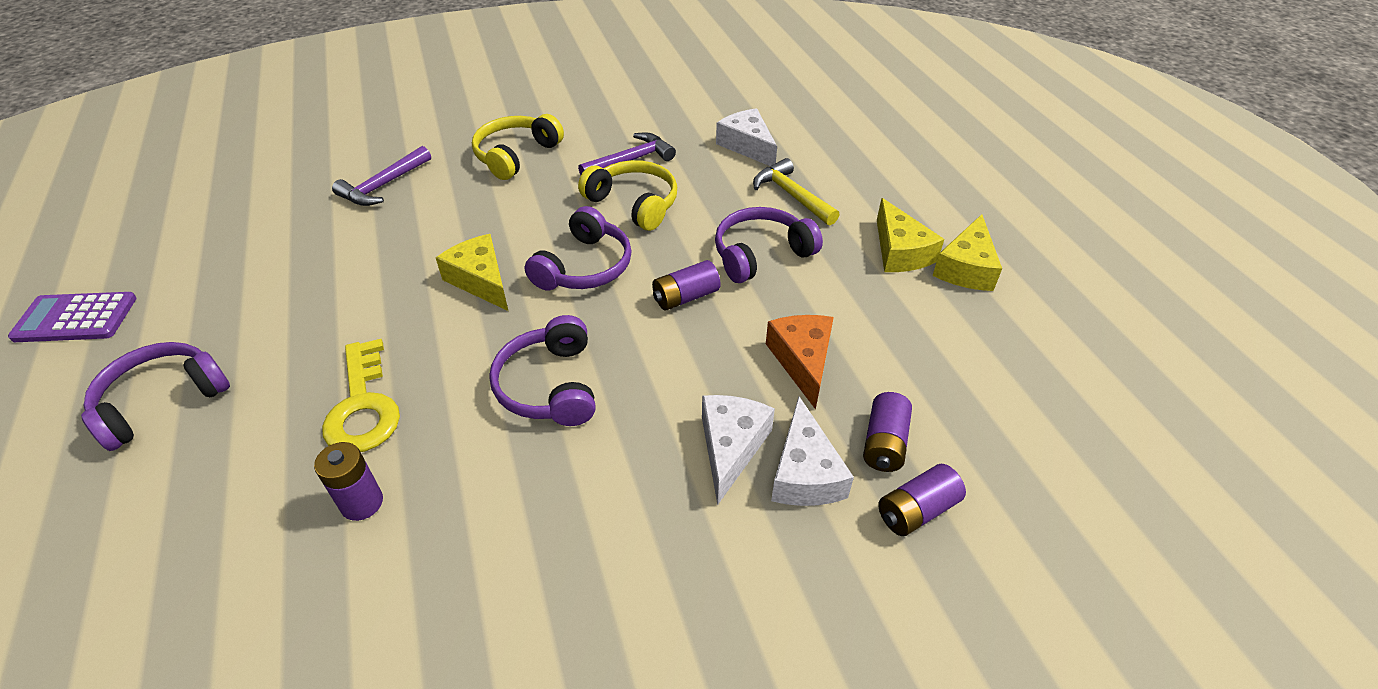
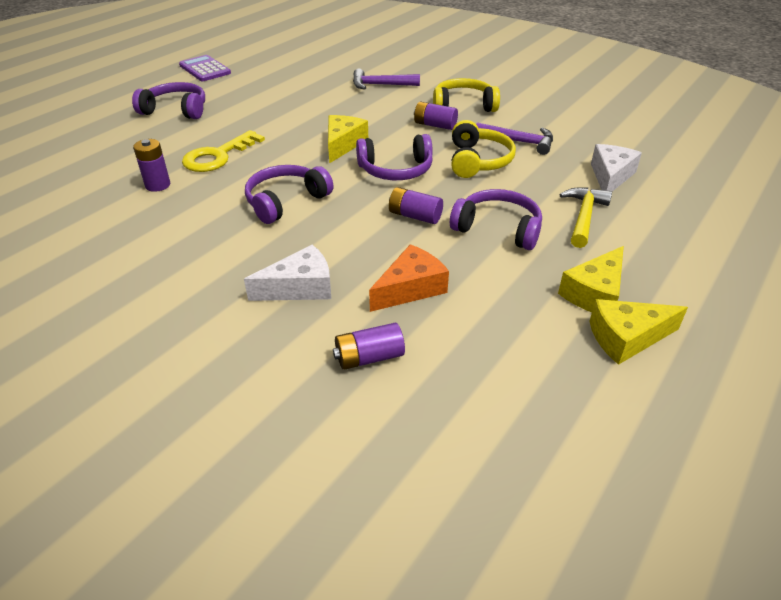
camera: 55 degrees right, 5 degrees down
white cheese [771,396,854,506] -> none
purple battery [878,464,966,536] -> purple battery moved to [414,101,458,130]

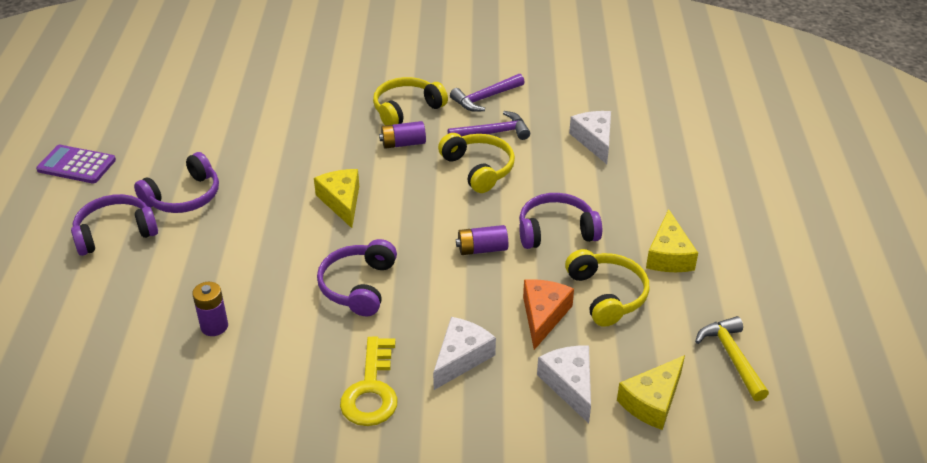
camera: 35 degrees left, 0 degrees up
yellow key [182,130,265,172] -> yellow key moved to [340,337,398,426]
purple battery [333,323,405,370] -> white cheese [537,346,591,424]
purple hammer [353,69,420,90] -> purple hammer moved to [450,74,525,112]
purple headphones [356,134,433,180] -> purple headphones moved to [134,152,219,213]
yellow hammer [560,187,612,248] -> yellow hammer moved to [695,316,769,401]
yellow cheese [589,299,688,365] -> yellow cheese moved to [617,355,685,430]
none -> yellow headphones [565,249,650,327]

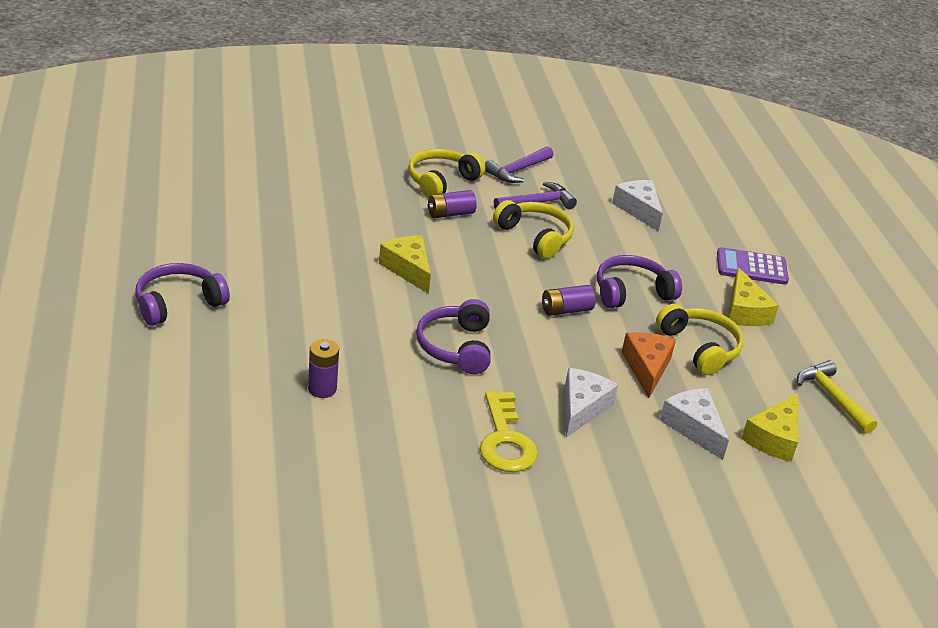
camera: 15 degrees left, 5 degrees down
purple calculator [36,145,116,183] -> purple calculator moved to [717,247,789,285]
purple headphones [134,152,219,213] -> none

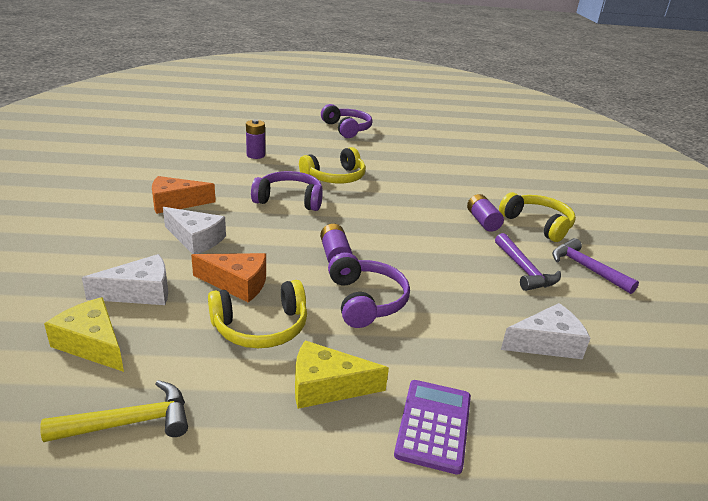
camera: 100 degrees right, 5 degrees down
yellow cheese [379,235,431,294] -> none
yellow key [480,391,538,472] -> orange cheese [152,176,216,214]
yellow headphones [493,200,574,259] -> yellow headphones moved to [299,147,366,183]

